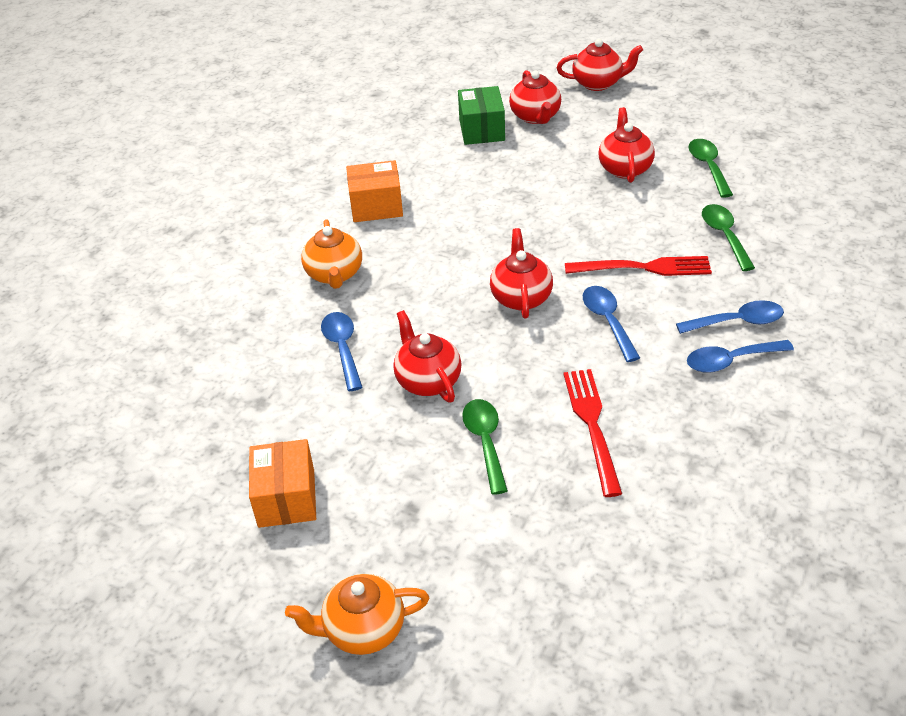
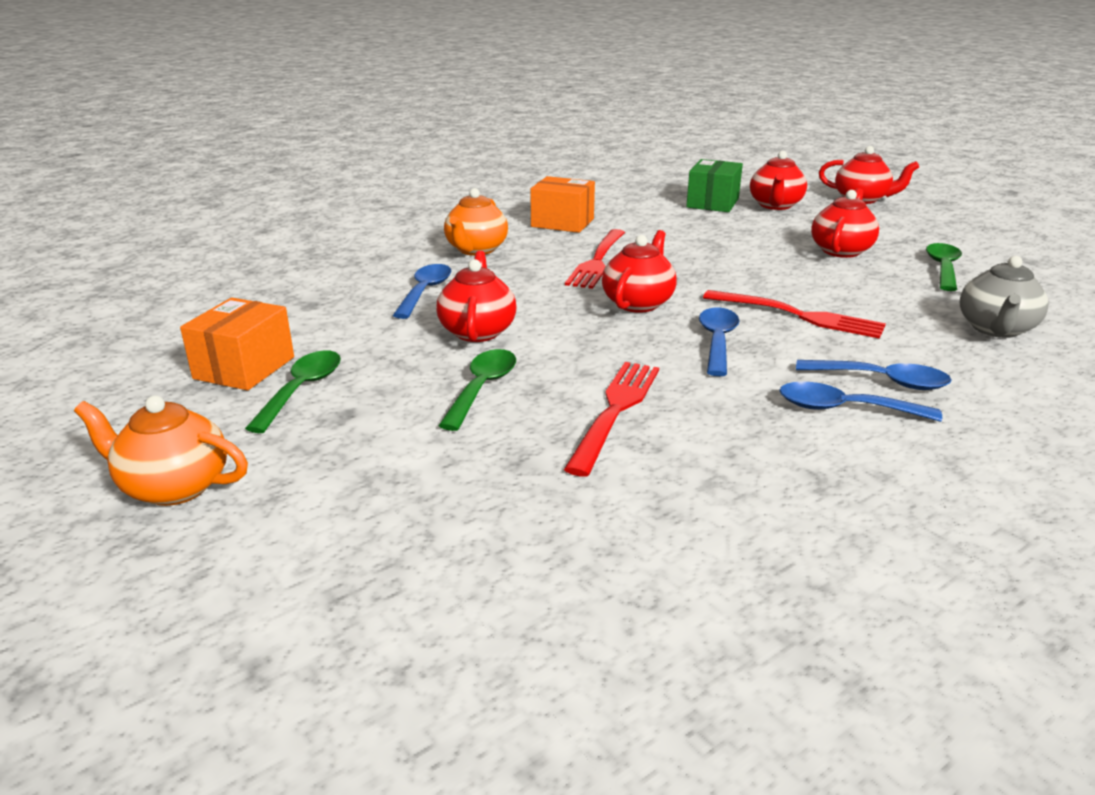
camera: 25 degrees right, 15 degrees down
green spoon [702,204,755,271] -> green spoon moved to [245,350,341,433]
none -> red fork [565,229,625,289]
none -> grey teapot [960,256,1049,338]

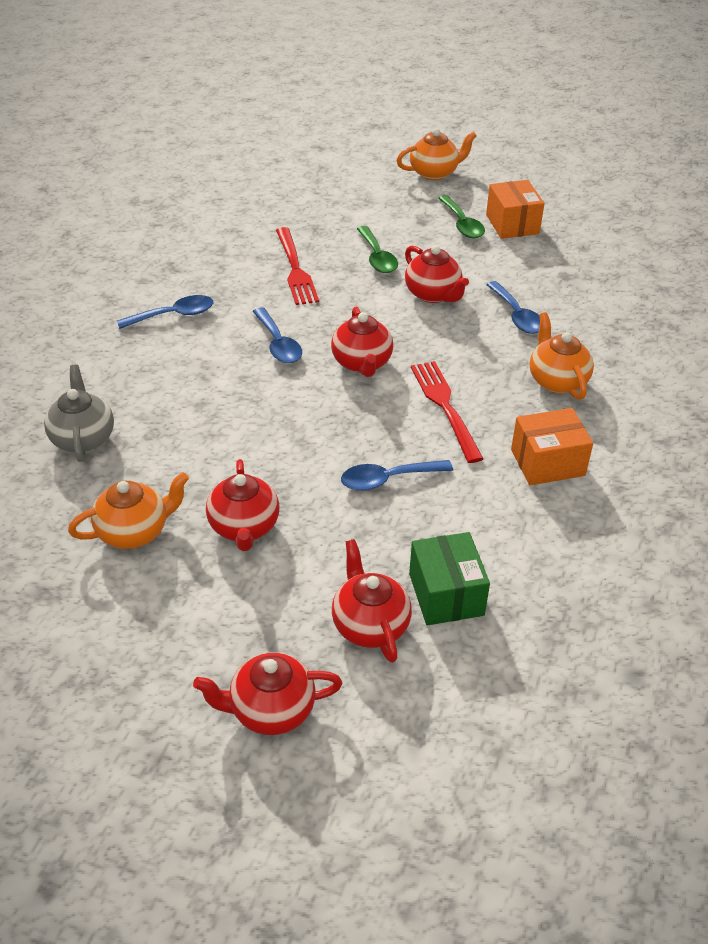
camera: 145 degrees right, 15 degrees up
red fork [703,290,886,339] -> none
blue spoon [796,360,952,390] -> blue spoon moved to [341,460,453,491]
green spoon [926,243,962,291] -> orange teapot [68,472,189,549]

